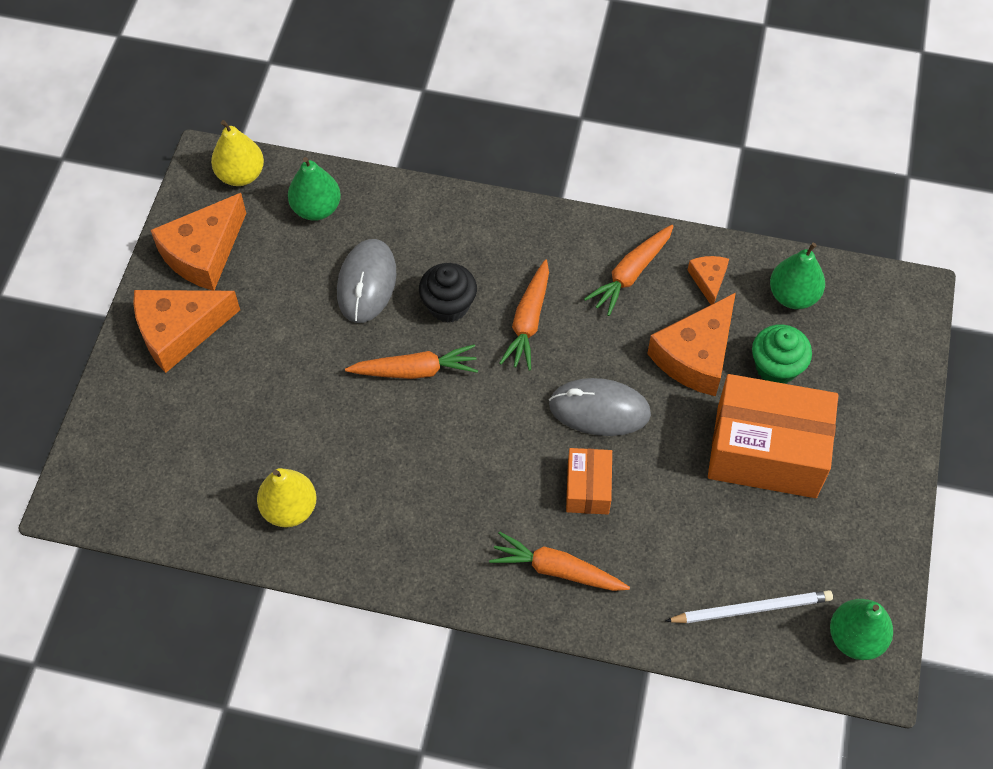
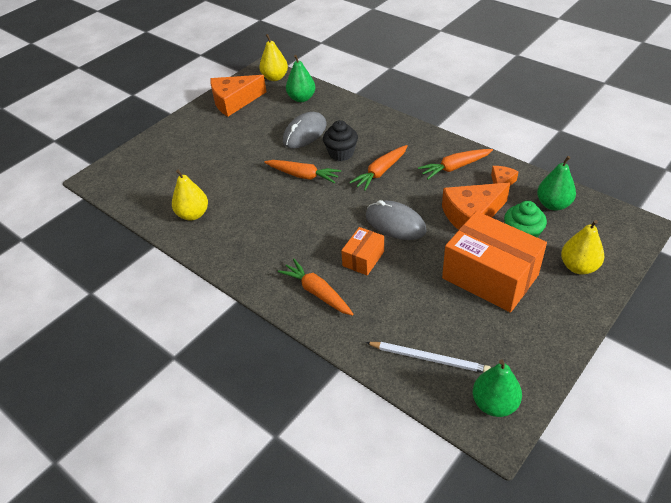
camera: 30 degrees right, 15 degrees down
orange cheese [133,290,240,373] -> none
none -> yellow pear [561,220,604,275]

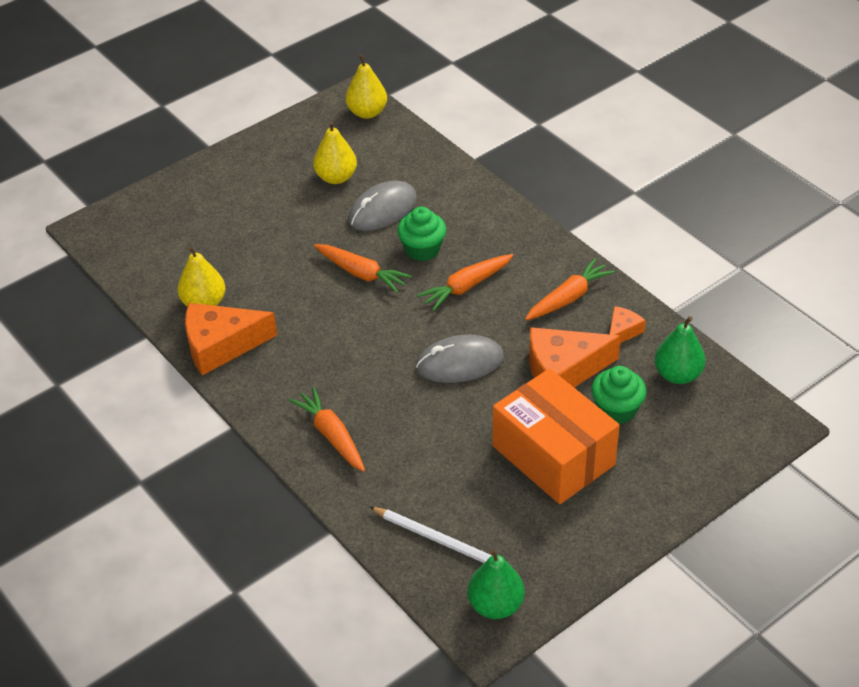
camera: 10 degrees right, 0 degrees up
orange cheese [210,75,266,117] -> orange cheese moved to [185,303,277,375]
green pear [286,55,316,102] -> none
black cupcake [323,120,358,161] -> green cupcake [397,207,446,261]
orange box [341,227,384,276] -> none
grey mouse [366,200,427,240] -> grey mouse turned 60 degrees counterclockwise [416,335,504,383]
orange carrot [418,149,493,180] -> orange carrot turned 150 degrees clockwise [525,258,615,320]
yellow pear [561,220,604,275] -> yellow pear moved to [313,121,357,184]

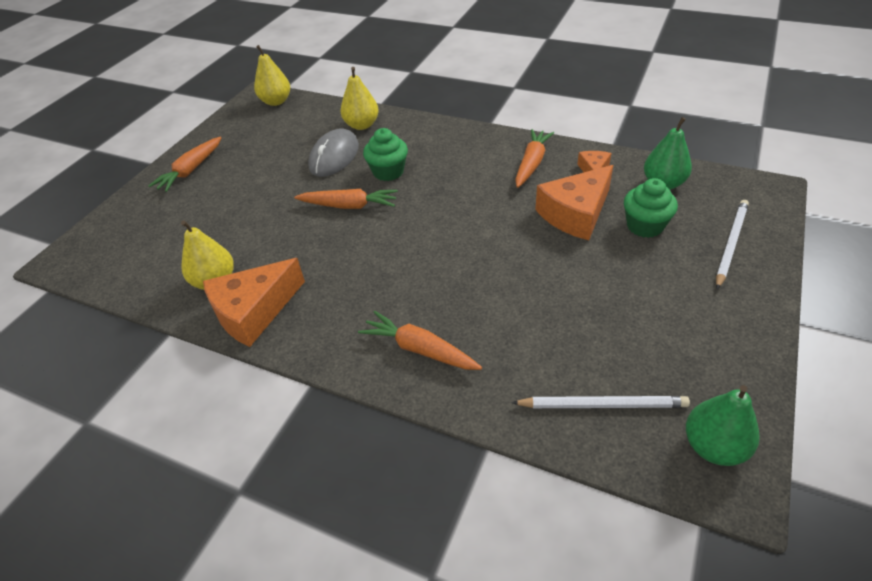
camera: 25 degrees left, 0 degrees up
yellow pear [313,121,357,184] -> yellow pear moved to [340,67,379,130]
grey mouse [416,335,504,383] -> none
orange carrot [417,254,513,311] -> orange carrot moved to [148,137,222,192]
orange box [492,368,620,504] -> none
none -> white pencil [716,200,749,289]

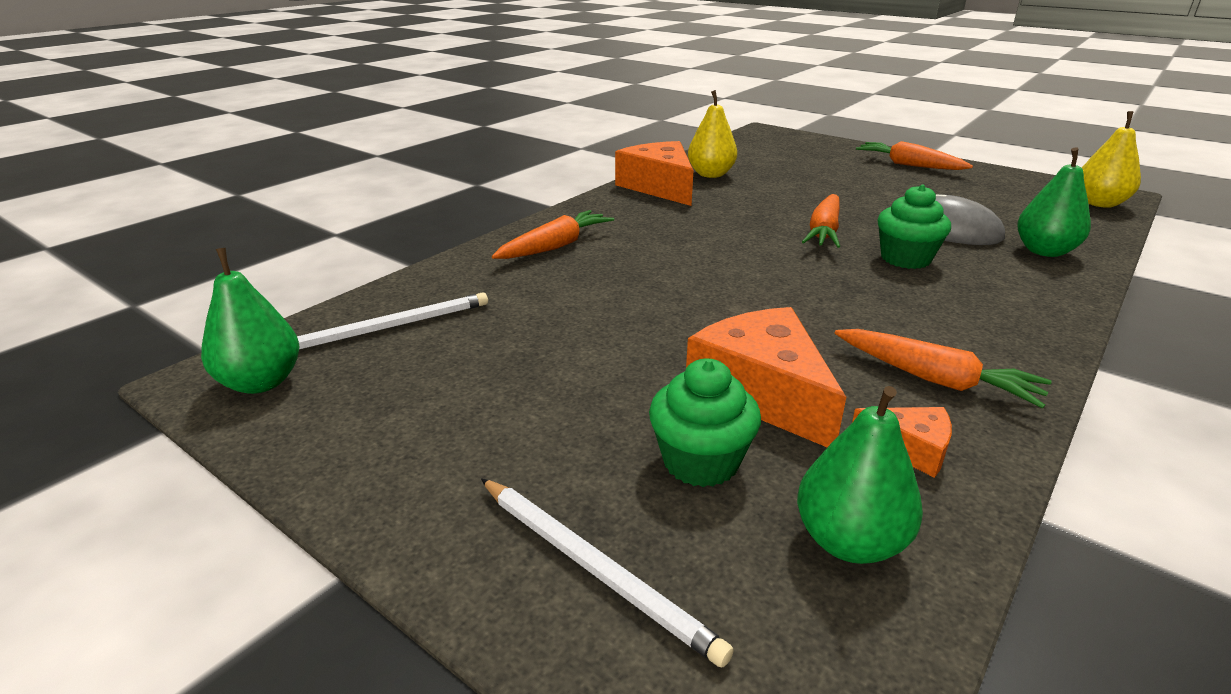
camera: 100 degrees right, 15 degrees down
yellow pear [340,67,379,130] -> green pear [1017,147,1091,257]
white pencil [511,396,690,408] -> white pencil turned 135 degrees counterclockwise [297,292,488,349]

